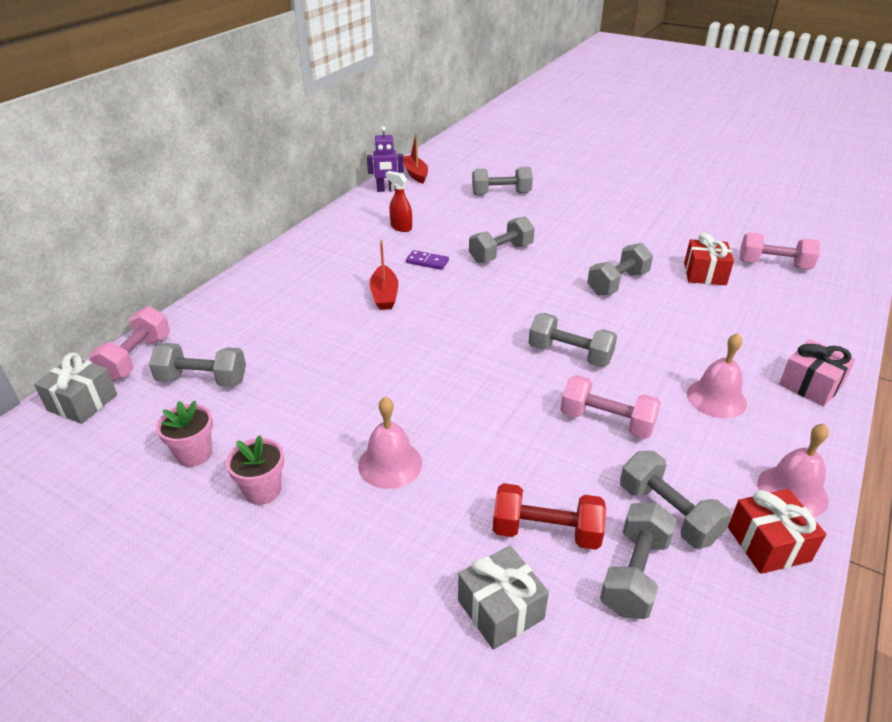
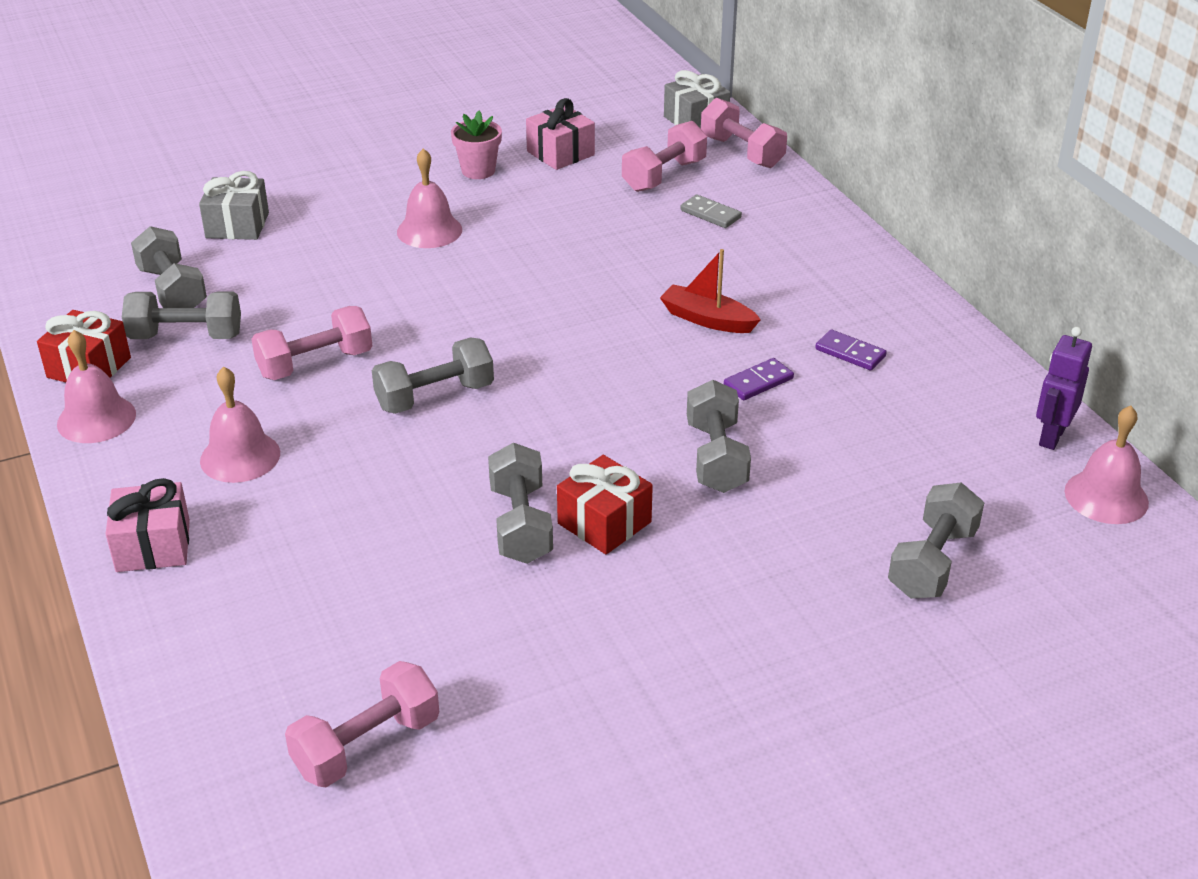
camera: 125 degrees right, 0 degrees up
grey dumbbell [149,343,246,387] -> pink dumbbell [622,121,707,192]
pink flower pot [156,401,213,467] -> pink gift [526,98,595,170]
red spray bottle [385,171,412,232] -> none
red boat [403,133,428,184] -> pink bell [1065,406,1149,524]
red dumbbell [493,483,606,550] -> none
red gift [684,233,734,285] -> red gift moved to [557,455,653,554]
none -> grey domino [680,194,742,228]
none -> purple domino [815,329,886,370]

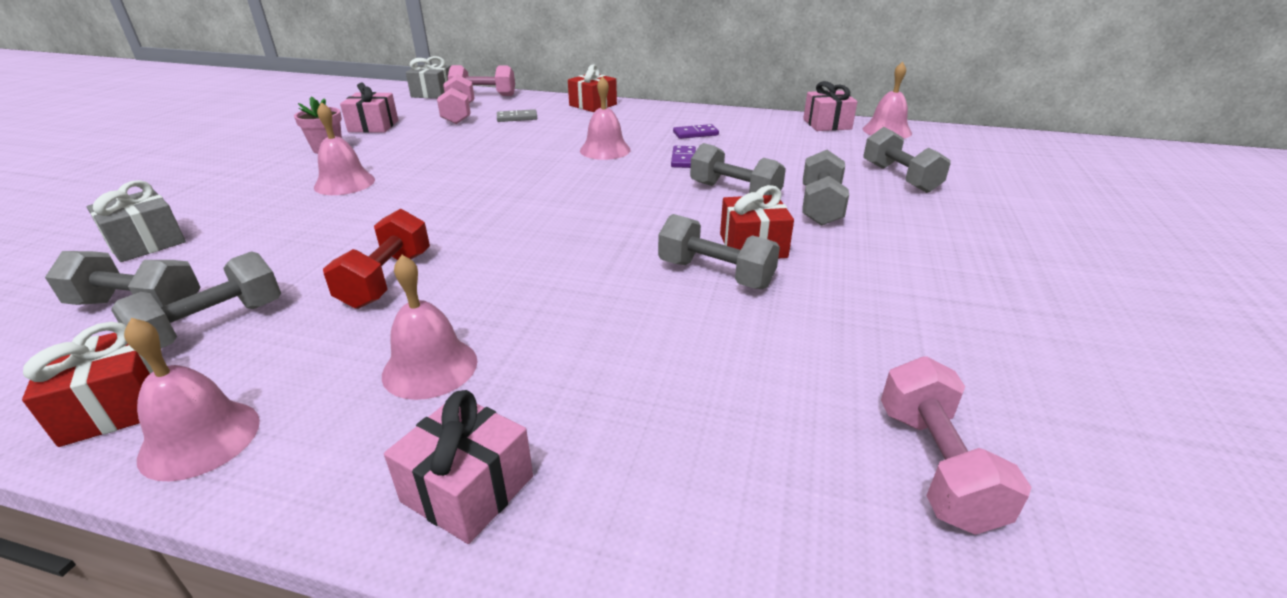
camera: 50 degrees left, 5 degrees down
pink dumbbell [251,306,372,380] -> red dumbbell [323,208,430,309]
grey dumbbell [372,338,494,414] -> grey dumbbell moved to [802,150,849,226]
red boat [660,249,761,333] -> pink bell [580,76,631,160]
purple robot [1036,327,1092,450] -> pink gift [803,81,858,131]
none -> red gift [568,64,617,112]

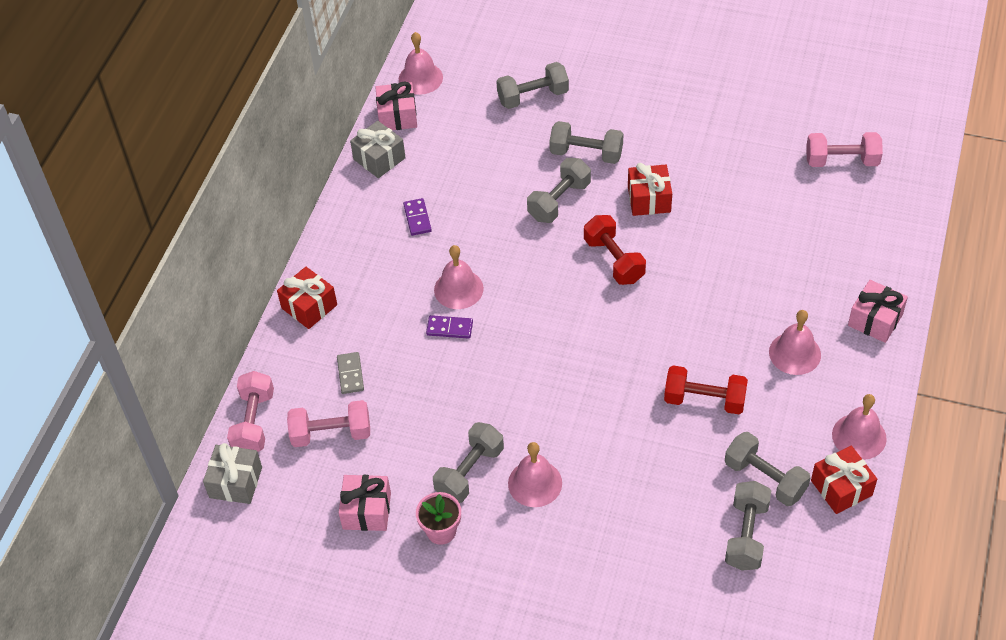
camera: 85 degrees left, 20 degrees up
grey gift [87,180,186,262] -> grey gift moved to [350,121,406,178]
grey dumbbell [658,214,780,289] -> grey dumbbell moved to [433,422,504,503]
purple domino [671,146,696,168] -> purple domino moved to [426,315,473,339]
none -> red dumbbell [584,215,646,285]

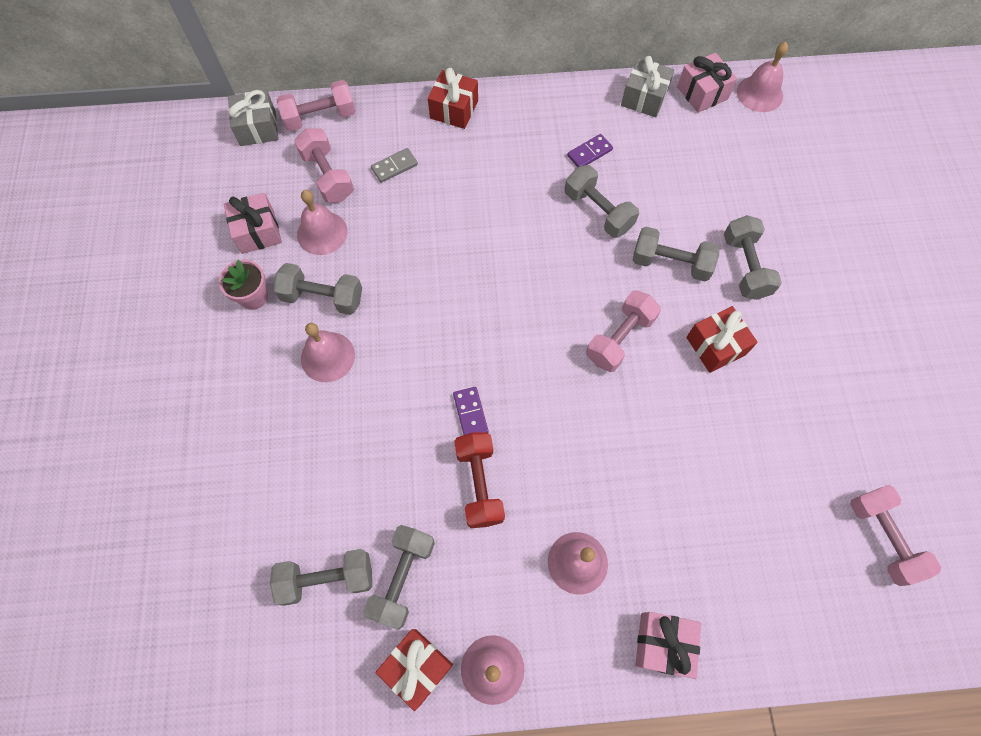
camera: 65 degrees right, 15 degrees up
purple domino [426,315,473,339] -> purple domino moved to [453,387,488,435]
pink bell [434,245,484,309] -> pink bell moved to [297,190,348,255]
grey dumbbell [496,62,569,109] -> grey dumbbell moved to [565,165,639,238]
red dumbbell [584,215,646,285] -> pink dumbbell [586,290,661,372]

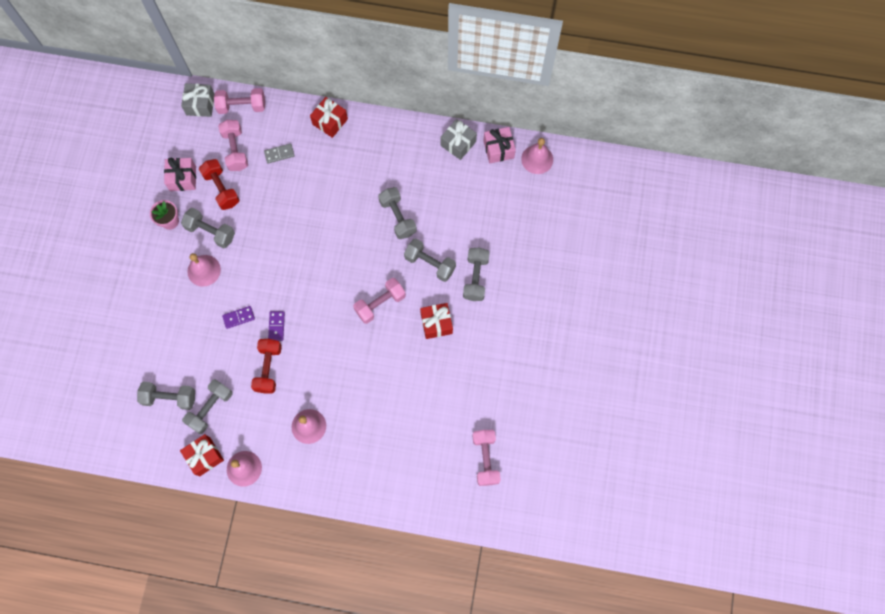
camera: 15 degrees right, 5 degrees up
pink bell [297,190,348,255] -> red dumbbell [199,159,240,210]
purple domino [567,134,613,167] -> purple domino moved to [222,306,255,329]
pink gift [635,612,701,679] -> none

